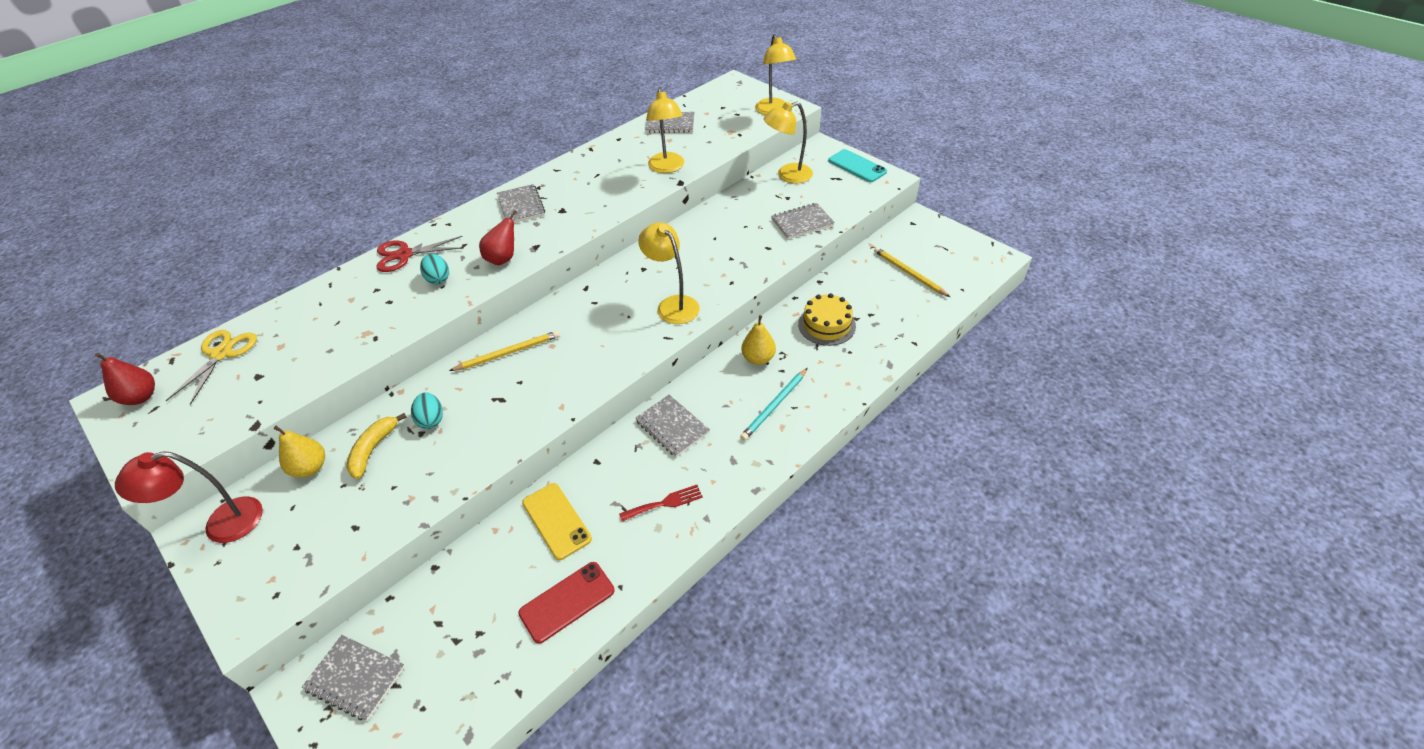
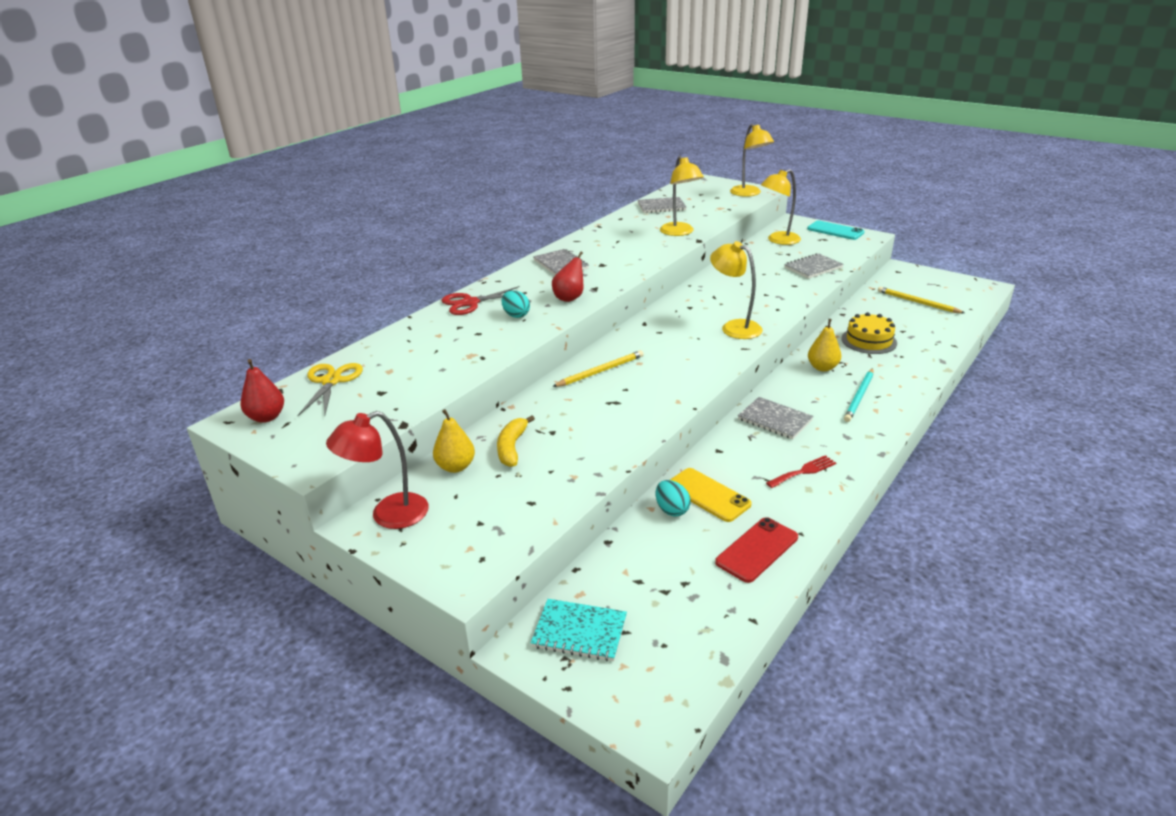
camera: 10 degrees left, 15 degrees down
grey notebook [302,635,405,721] -> turquoise notebook [531,599,627,662]
turquoise egg [411,392,443,429] -> turquoise egg moved to [656,480,691,516]

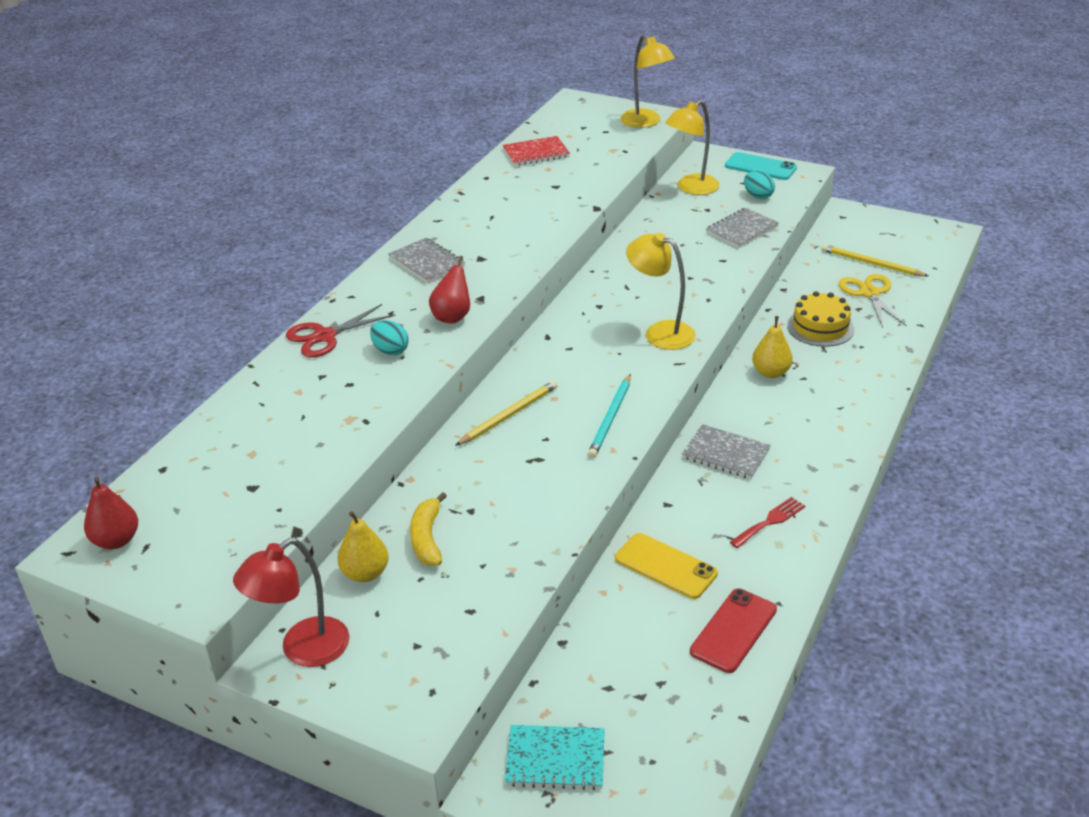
camera: 10 degrees left, 5 degrees up
yellow scissors [298,363,363,416] -> yellow scissors moved to [839,274,907,328]
grey notebook [638,197,686,213] -> red notebook [503,136,570,166]
turquoise egg [656,480,691,516] -> turquoise egg moved to [744,171,775,199]
yellow lamp [660,156,704,236] -> none
turquoise pencil [844,368,873,422] -> turquoise pencil moved to [588,374,631,458]

